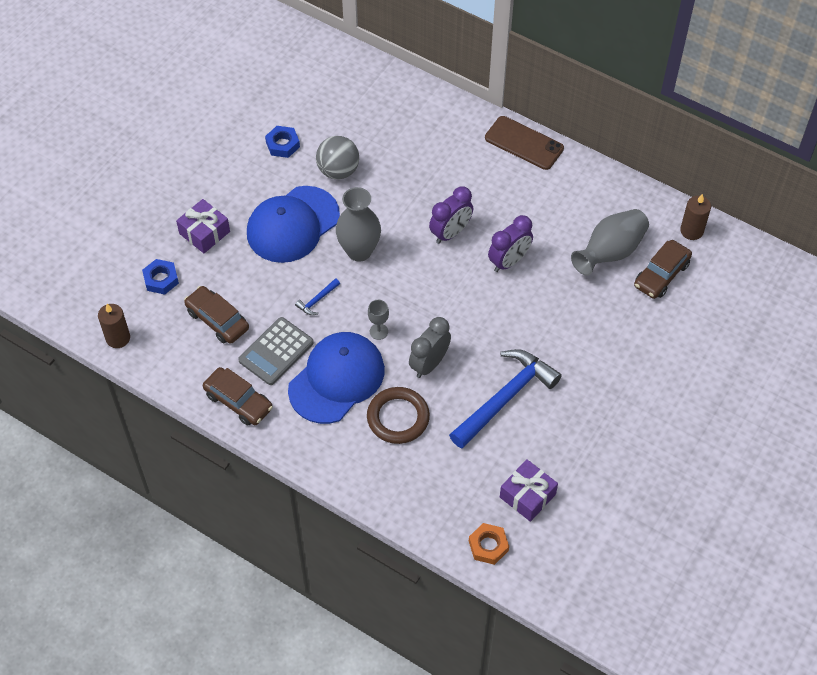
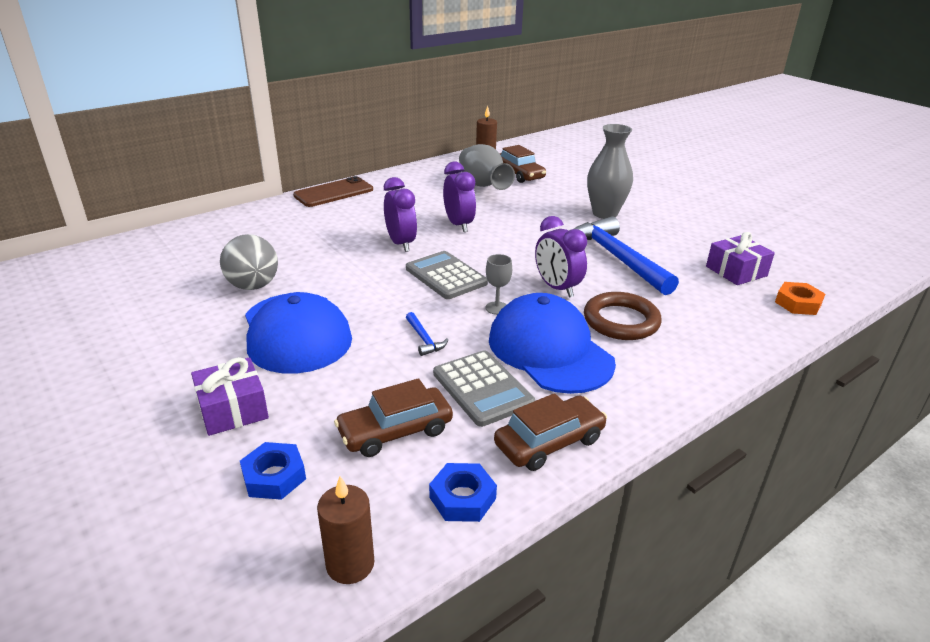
camera: 70 degrees left, 25 degrees down
blue nut [265,126,300,158] -> blue nut moved to [429,463,497,522]
grey vase [336,187,381,262] -> grey vase moved to [587,124,633,219]
grey clock [409,317,451,378] -> purple clock [535,216,587,297]
none -> grey calculator [406,251,488,299]

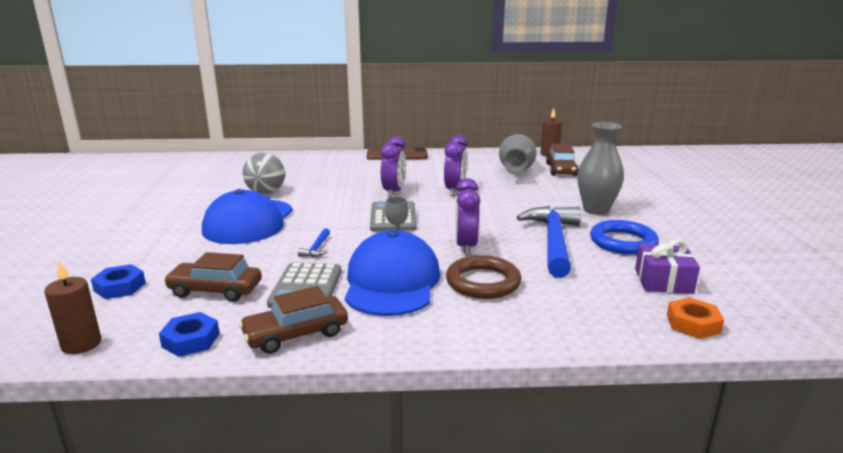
camera: 35 degrees right, 10 degrees down
purple gift [191,357,269,436] -> none
brown car [494,393,607,471] -> brown car turned 150 degrees clockwise [239,286,348,354]
none -> blue ring [590,220,659,255]

